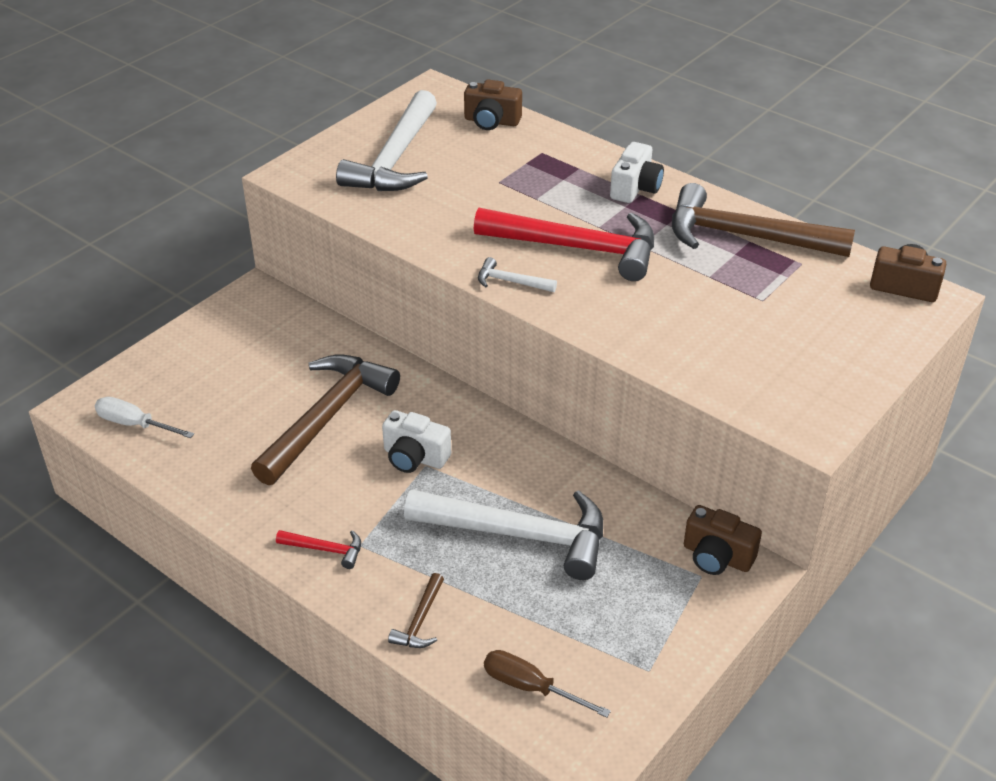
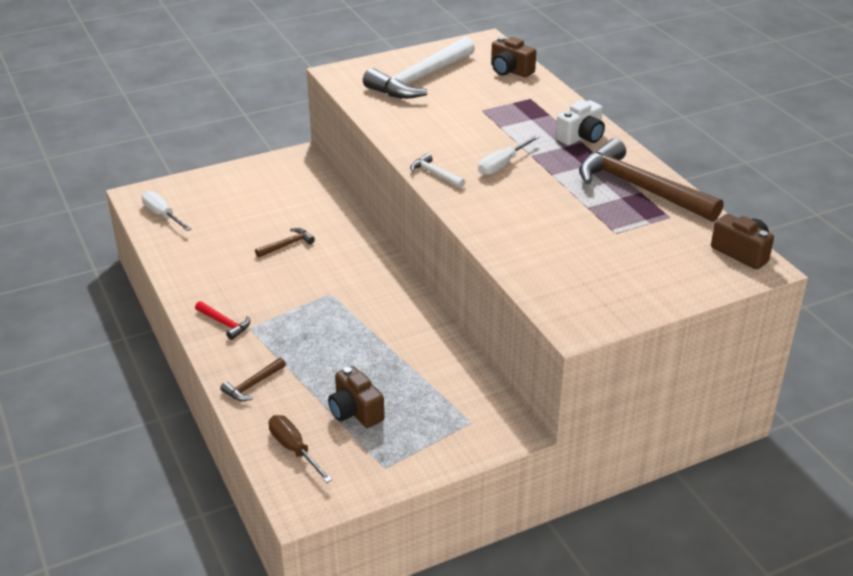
camera: 25 degrees right, 5 degrees down
brown hammer [251,354,400,485] -> brown hammer [255,228,315,258], size x0.43
white camera [382,410,451,473] -> none
white hammer [404,490,603,580] -> none
red hammer [474,208,654,281] -> white screwdriver [478,135,540,175]
brown camera [684,505,762,575] -> brown camera moved to [328,366,384,428]

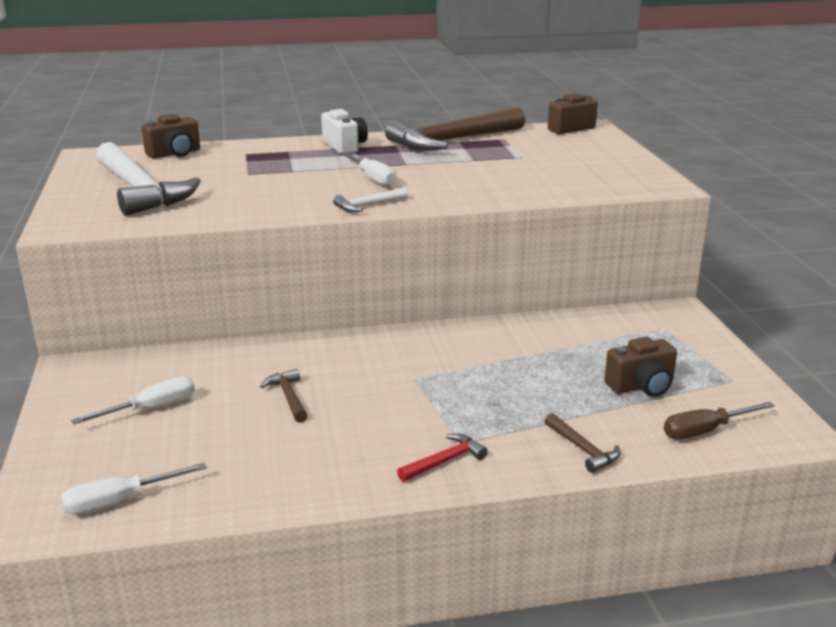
camera: 75 degrees left, 10 degrees down
none -> white screwdriver [71,376,195,424]

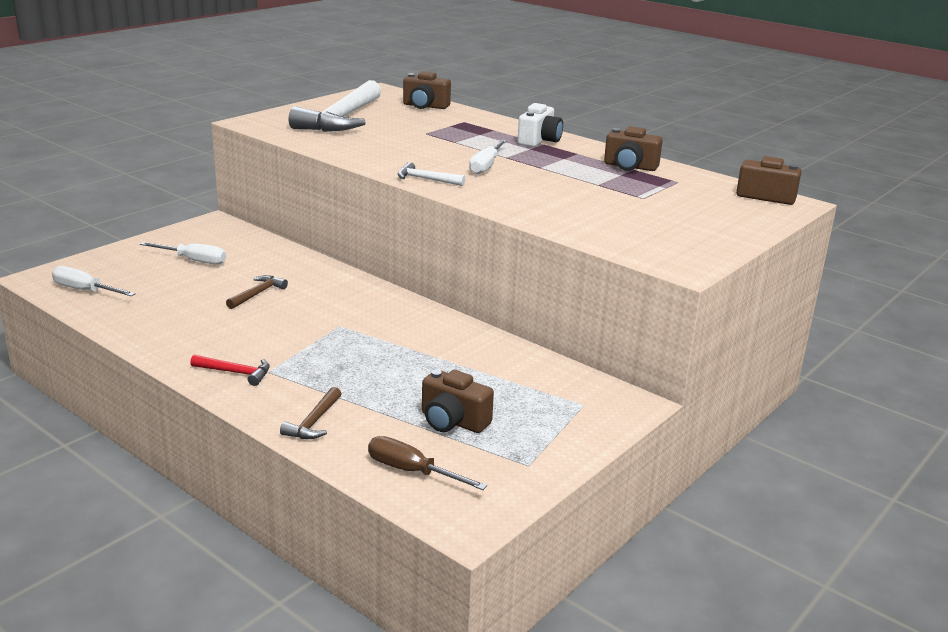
camera: 50 degrees right, 0 degrees up
brown hammer [385,107,525,151] -> brown camera [604,126,663,171]

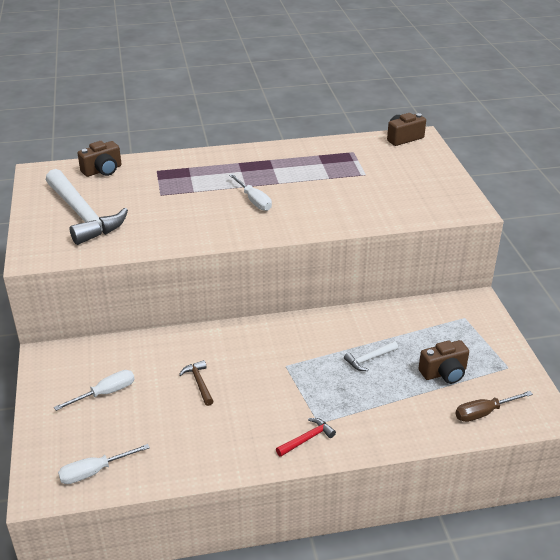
camera: 50 degrees left, 10 degrees up
brown hammer [280,387,342,439] -> none
white hammer [397,162,466,186] -> white hammer moved to [344,341,398,371]
white camera [517,103,563,147] -> none
brown camera [604,126,663,171] -> none

